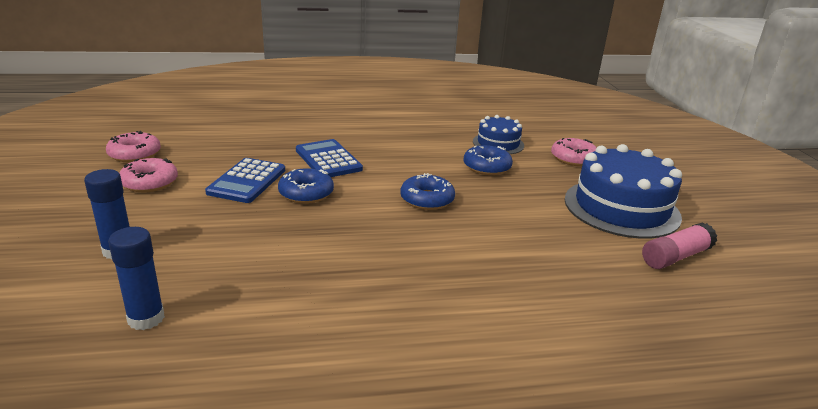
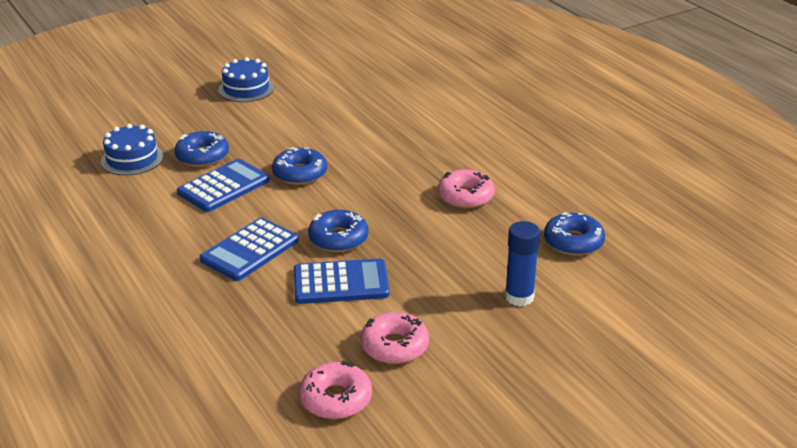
camera: 110 degrees left, 5 degrees up
blue glue stick [108,227,165,330] -> blue donut [544,212,605,256]
pink donut [551,138,597,166] -> pink donut moved to [438,169,495,208]
blue cake [565,144,682,239] -> blue cake [218,57,274,102], size x0.55
pink glue stick [642,223,717,269] -> none
none -> blue calculator [177,159,270,212]

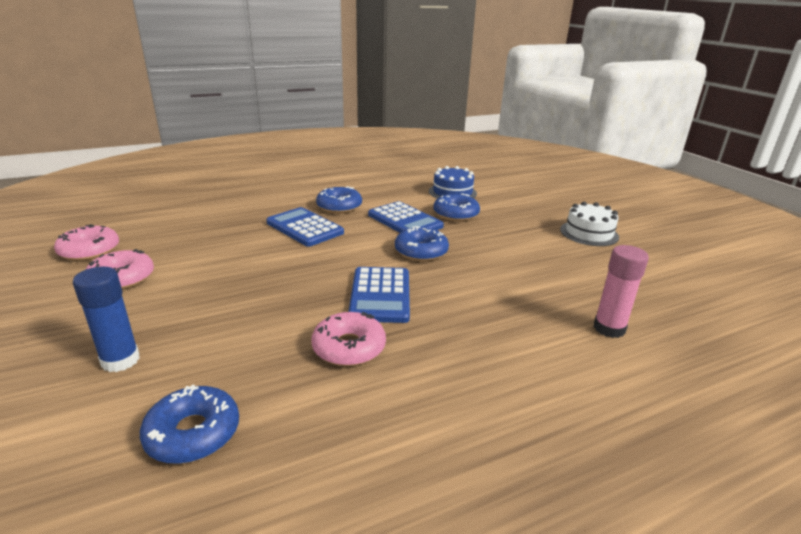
camera: 95 degrees right, 5 degrees down
blue cake [218,57,274,102] -> white cake [560,202,619,246]
blue calculator [294,259,389,304] -> blue calculator moved to [348,267,410,323]
blue donut [308,210,368,252] -> blue donut moved to [316,186,362,213]
none -> pink glue stick [594,245,649,338]

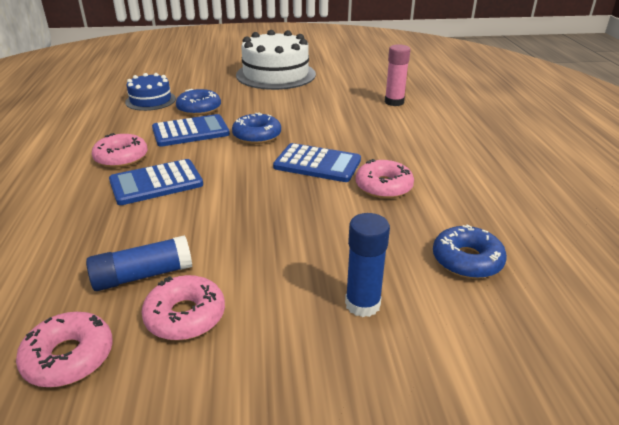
camera: 70 degrees left, 5 degrees up
blue donut [316,186,362,213] -> pink donut [92,133,148,168]
white cake [560,202,619,246] -> white cake [236,30,316,90], size x1.81
none -> blue glue stick [86,235,192,291]

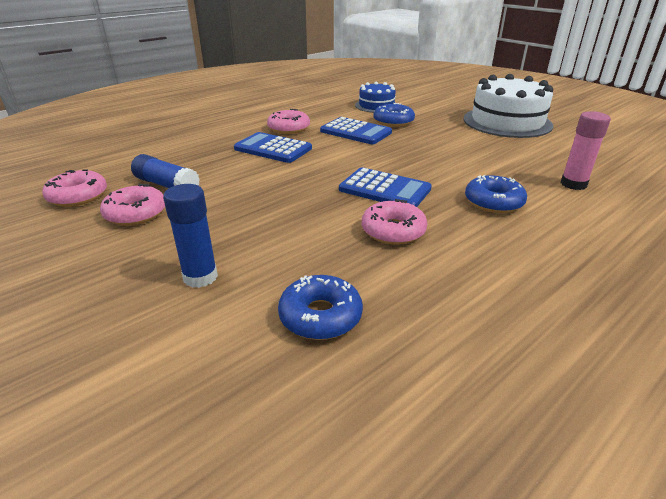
camera: 55 degrees right, 0 degrees up
blue donut [232,112,281,144] -> blue donut moved to [465,175,527,213]
blue calculator [273,143,361,182] -> blue calculator turned 45 degrees counterclockwise [339,167,432,207]

